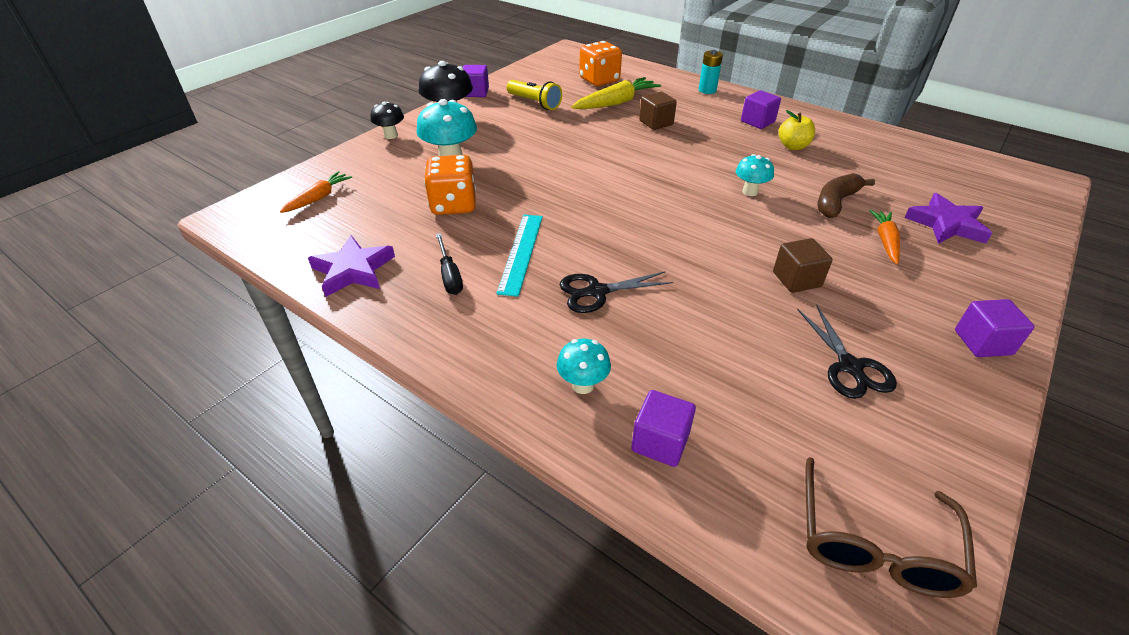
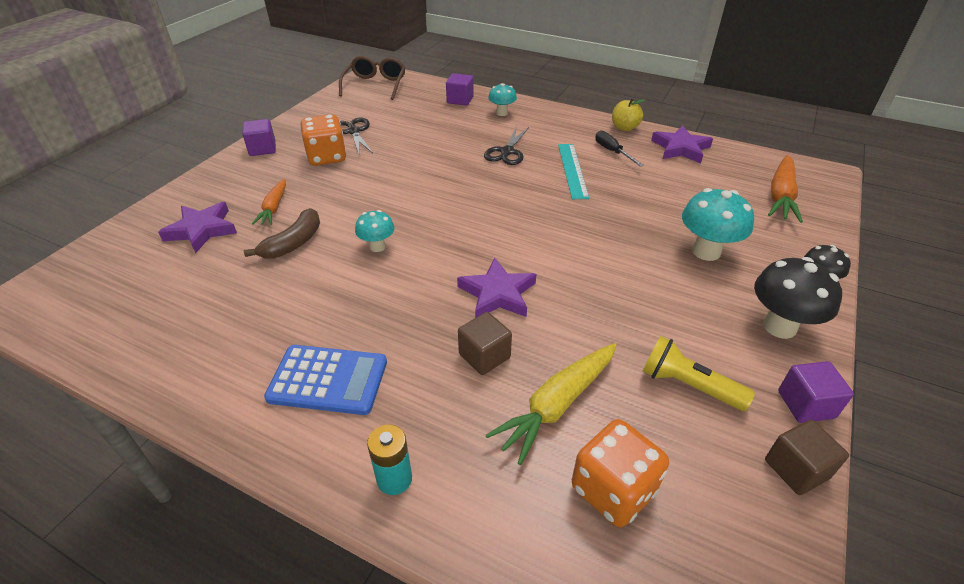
camera: 170 degrees right, 0 degrees up
orange carrot [280,171,352,213] -> orange carrot [768,155,803,223], size x1.60
orange dice [424,155,476,215] -> orange dice moved to [300,114,347,166]
black scissors [560,271,673,313] -> black scissors turned 135 degrees clockwise [484,126,529,165]
purple cube [741,90,781,129] -> blue calculator [264,345,387,415]
brown cube [773,238,833,293] -> brown cube moved to [765,420,849,495]
yellow apple [779,110,815,150] -> yellow apple moved to [612,98,645,131]
none -> purple star [457,257,536,318]

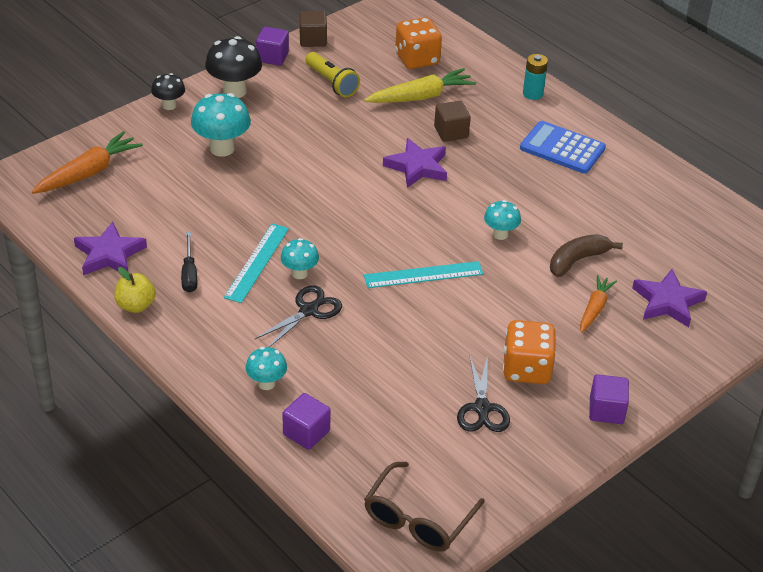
camera: 160 degrees left, 0 degrees up
none -> turquoise mushroom [281,238,319,279]
none -> turquoise ruler [364,261,484,288]

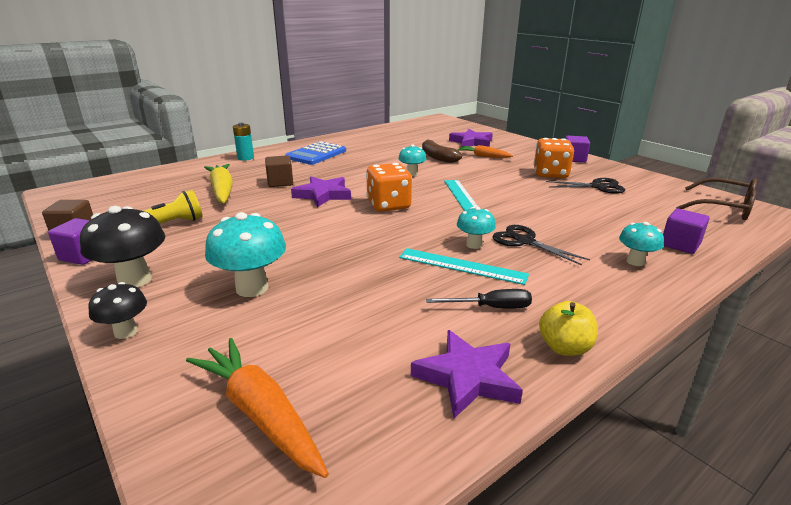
camera: 85 degrees left, 15 degrees down
orange dice [395,17,442,69] -> orange dice moved to [366,163,412,212]

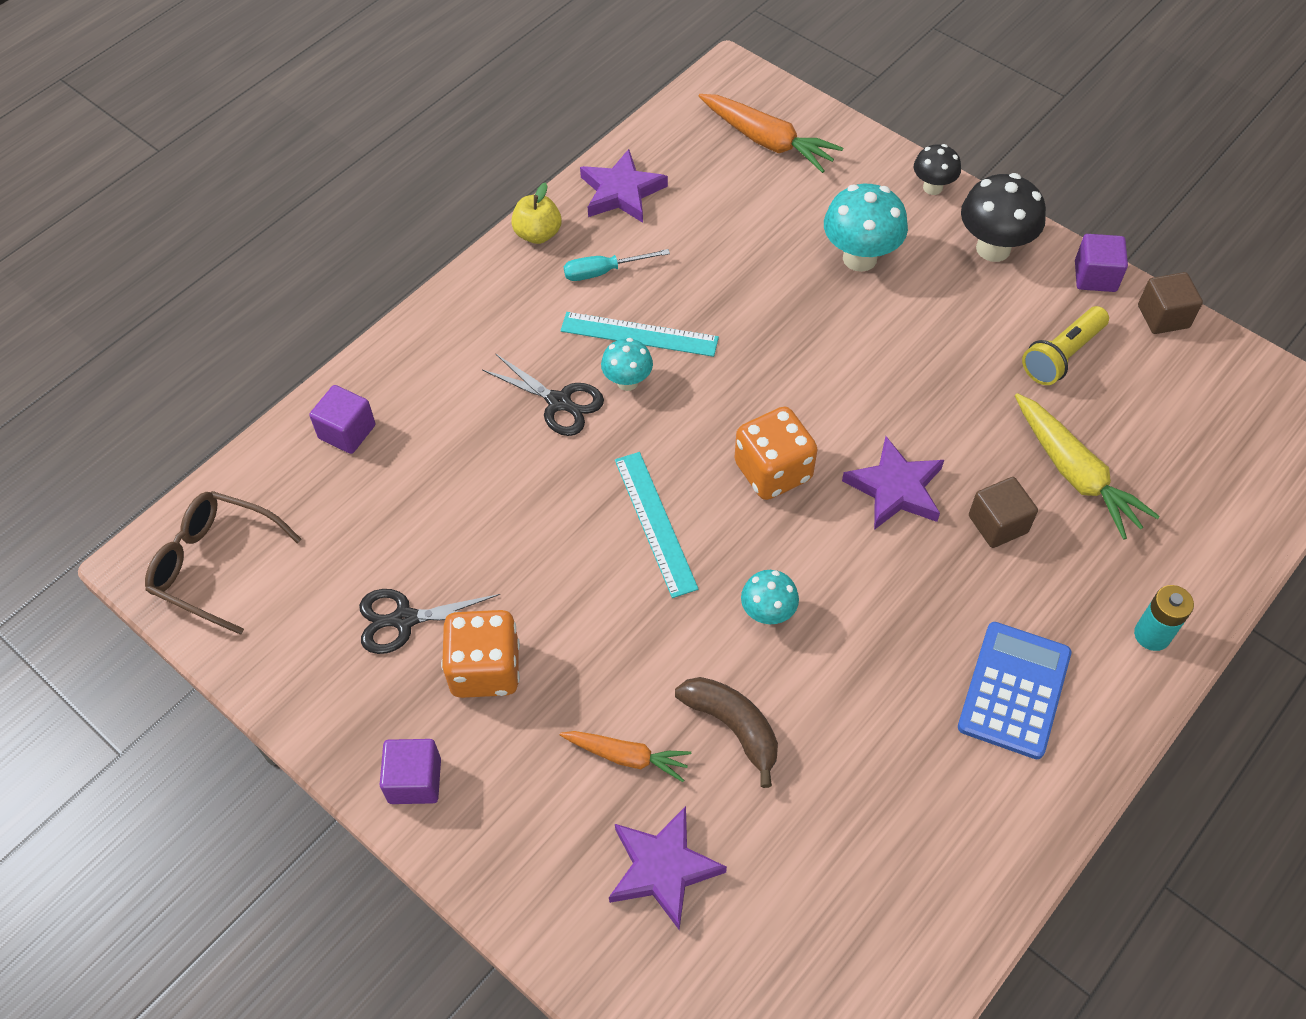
camera: 170 degrees right, 30 degrees up
black screwdriver [426,289,532,309] -> turquoise screwdriver [564,249,670,281]
turquoise mushroom [619,222,664,266] -> none

